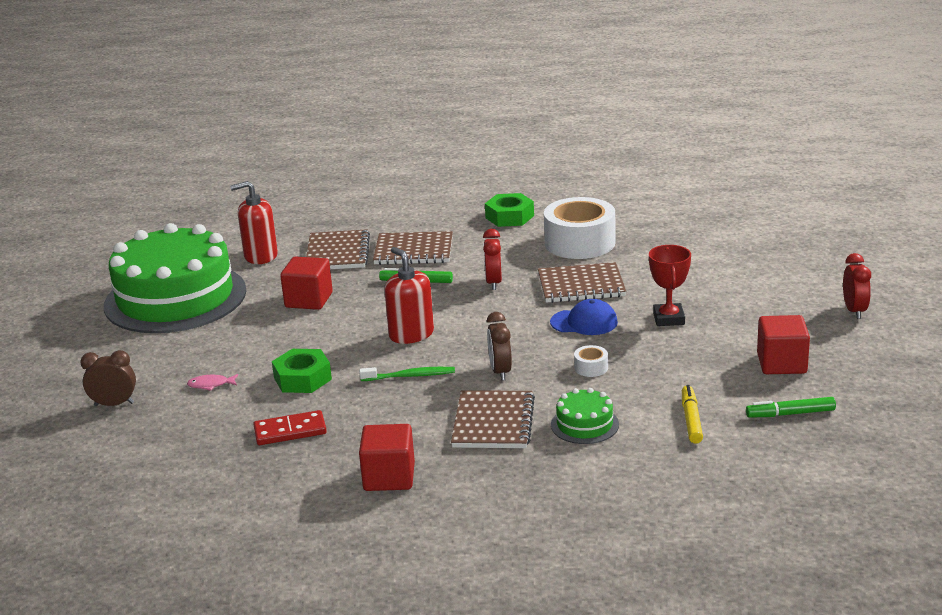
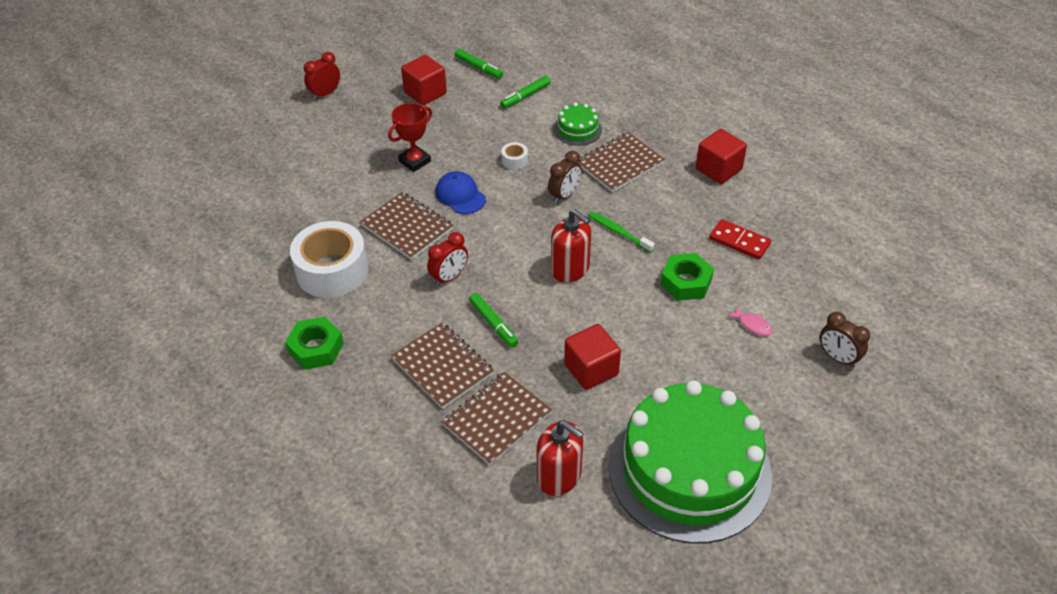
camera: 135 degrees left, 20 degrees up
red soap dispenser [384,247,434,344] -> red soap dispenser turned 60 degrees counterclockwise [551,209,591,283]
yellow marker [682,385,703,444] -> green marker [500,76,551,108]

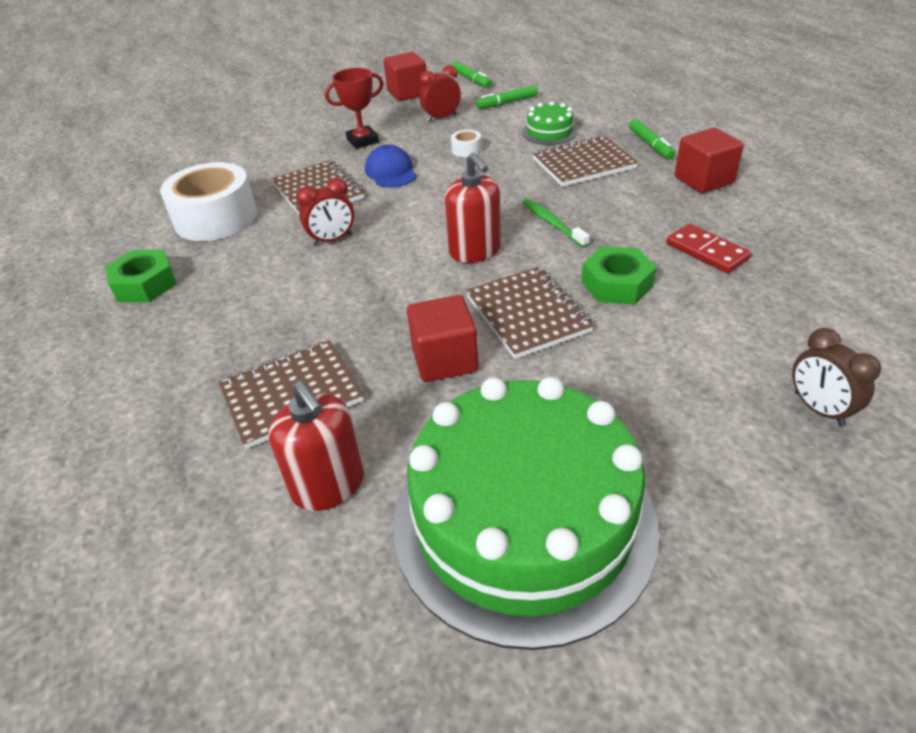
camera: 20 degrees right, 5 degrees down
red clock [304,52,340,100] -> red clock moved to [420,65,461,122]
brown notebook [391,322,494,409] -> brown notebook moved to [466,267,594,359]
green marker [469,293,518,348] -> green marker moved to [629,119,675,159]
brown clock [548,151,582,204] -> none
pink fish [727,306,772,336] -> none

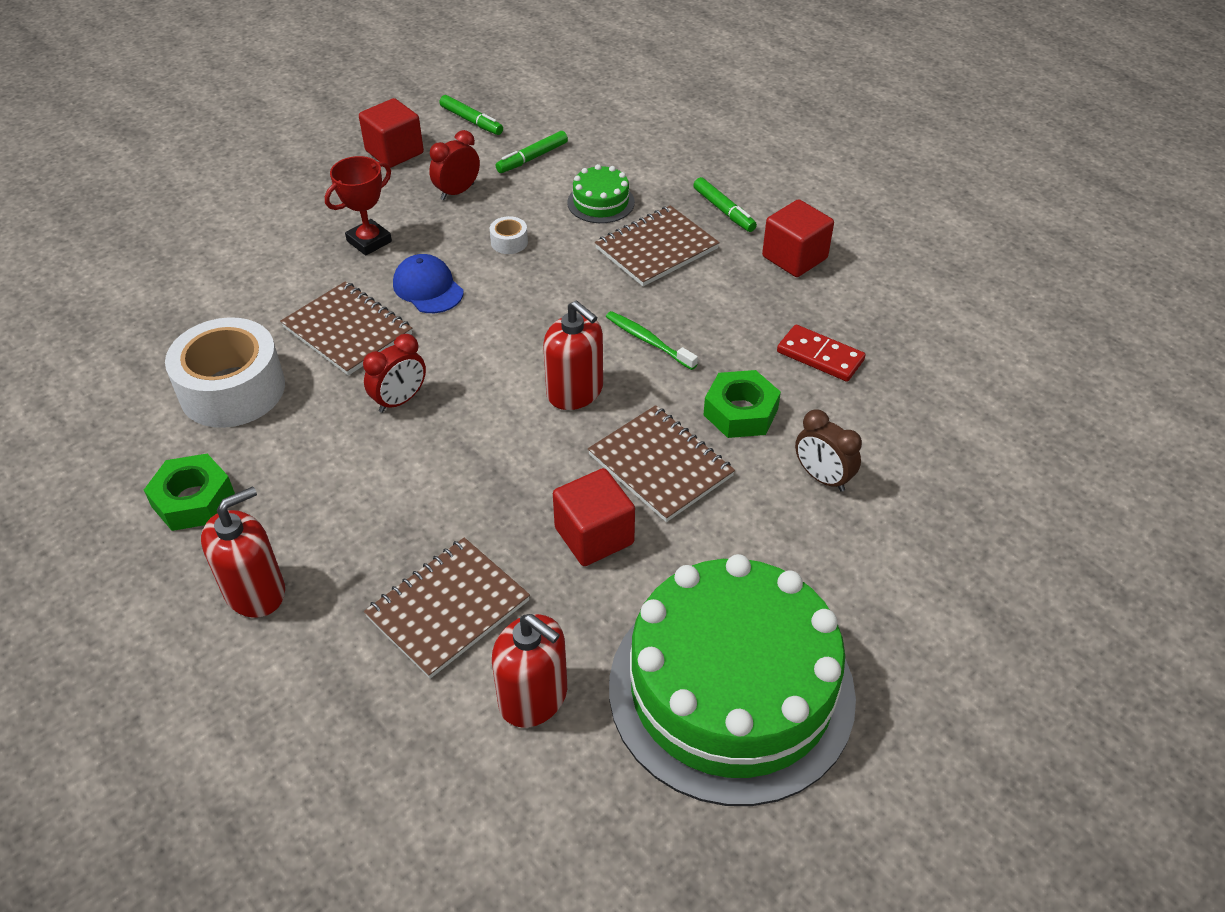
camera: 20 degrees left, 5 degrees up
brown clock [792,328,881,427] -> brown clock moved to [795,409,862,492]
none -> red soap dispenser [201,486,285,618]

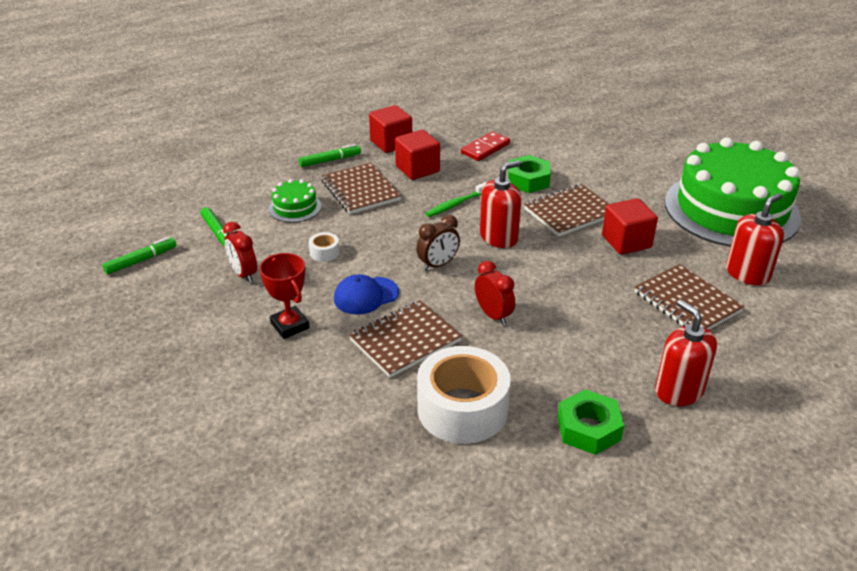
camera: 80 degrees left, 10 degrees down
red cube [359,98,424,168] -> red cube moved to [395,130,440,180]
brown clock [795,409,862,492] -> brown clock moved to [416,215,460,271]

